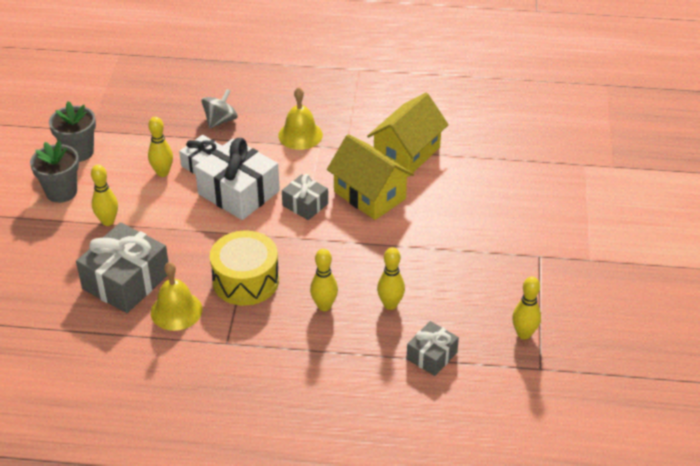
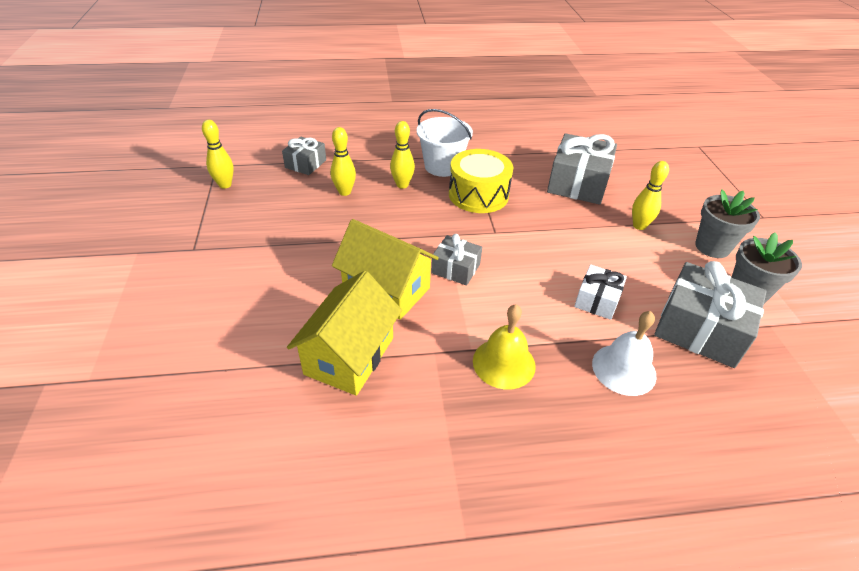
camera: 165 degrees right, 0 degrees up
yellow bowling pin [148,117,173,177] -> none
yellow bell [151,262,202,331] -> none
white gift [195,138,280,220] -> none
grey spinning top [201,89,238,128] -> white bell [592,311,656,396]
none -> white bucket [417,109,473,177]
none -> grey gift [654,261,767,368]

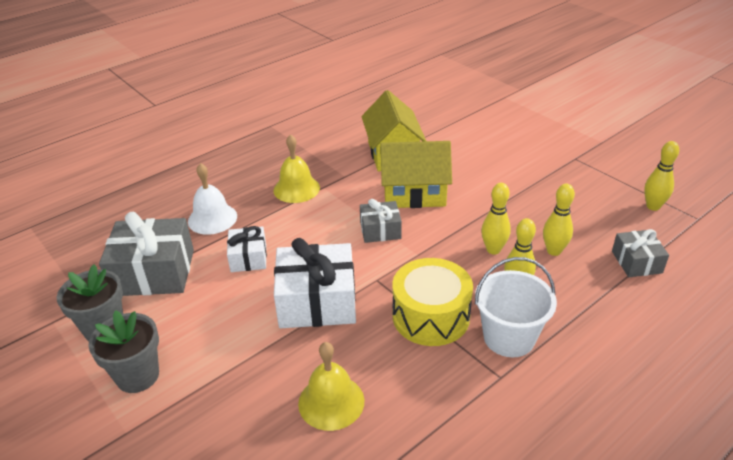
camera: 150 degrees right, 5 degrees down
grey gift [547,133,617,205] -> yellow bell [298,342,364,431]
yellow bowling pin [632,161,669,230] -> yellow bowling pin moved to [481,183,511,255]
none -> white gift [274,238,356,328]

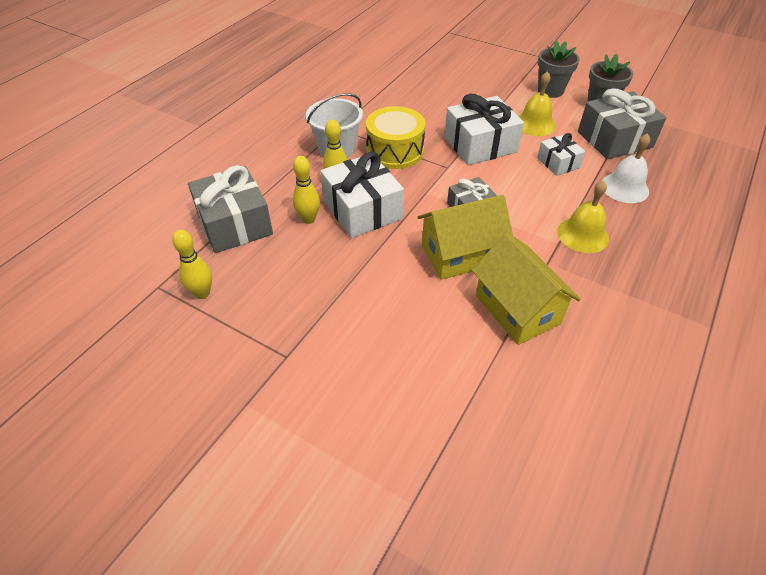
camera: 160 degrees right, 10 degrees up
yellow bell [298,342,364,431] -> yellow bell moved to [518,71,556,136]
yellow bowling pin [481,183,511,255] -> white gift [321,152,404,238]
grey gift [612,229,669,277] -> grey gift [188,165,273,253], size x1.79

